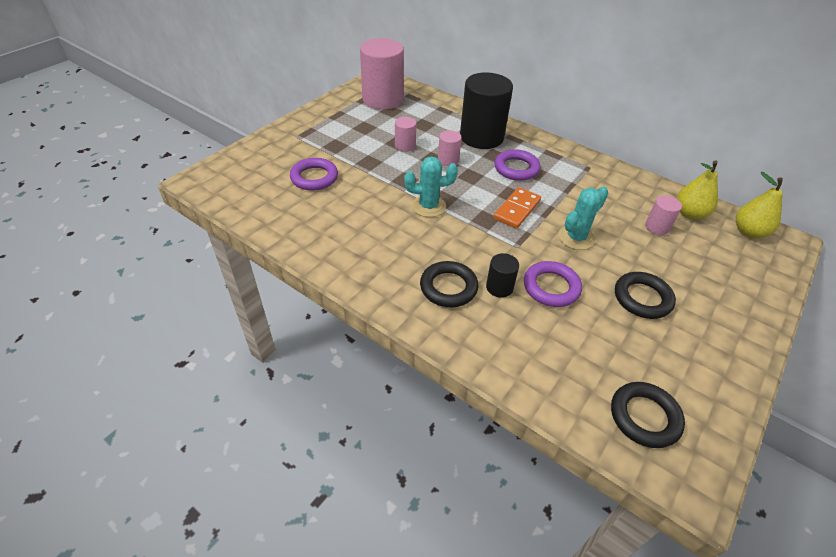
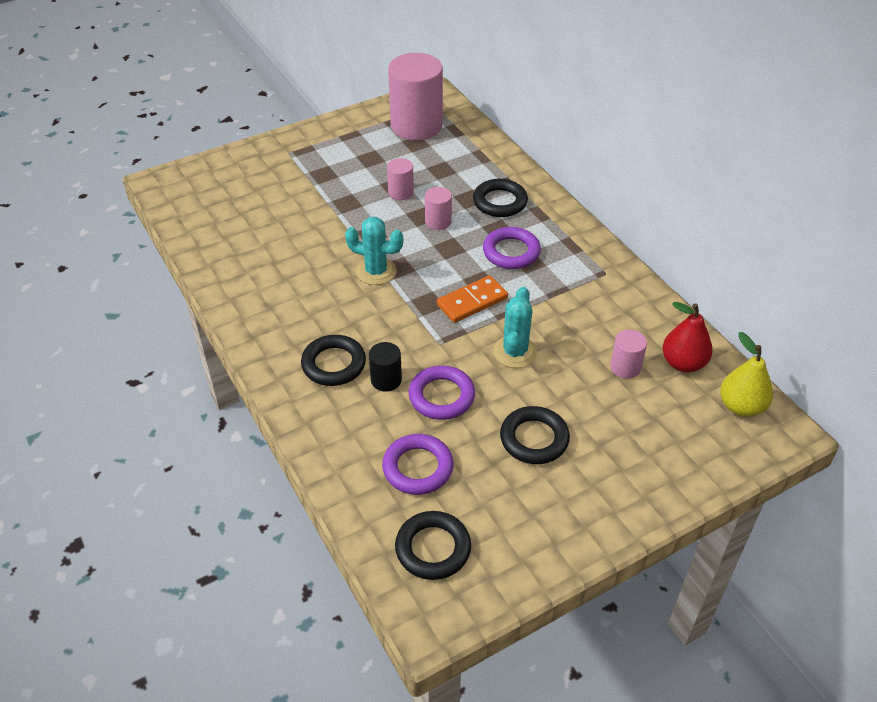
camera: 25 degrees right, 0 degrees up
purple ring [290,158,338,191] -> purple ring moved to [382,434,453,495]
black cylinder [460,72,513,149] -> black ring [473,179,528,217]
turquoise cactus [558,186,608,250] -> turquoise cactus turned 60 degrees counterclockwise [493,287,537,368]
yellow pear [676,161,718,219] -> red pear [663,302,713,372]

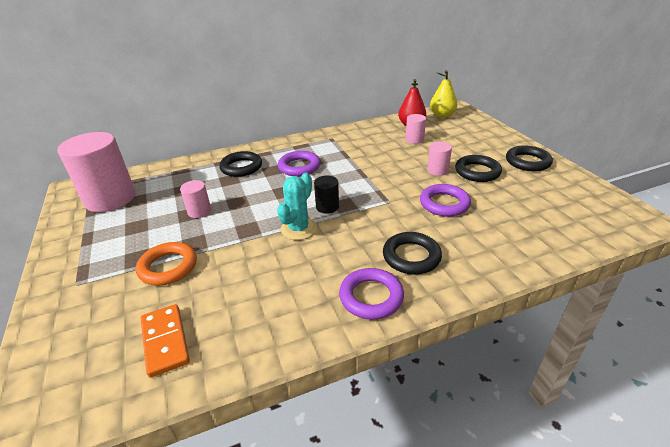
camera: 80 degrees left, 10 degrees down
black cylinder [369,342,402,392] -> black cylinder moved to [314,175,339,214]
purple ring [382,434,453,495] -> purple ring moved to [339,268,404,320]
black ring [395,511,471,580] -> black ring moved to [506,145,553,171]
pink cylinder [425,187,452,230] -> pink cylinder moved to [427,142,452,176]
orange domino [437,275,508,323] -> orange domino moved to [141,304,190,378]
turquoise cactus [493,287,537,368] -> none
none -> orange ring [136,242,197,286]

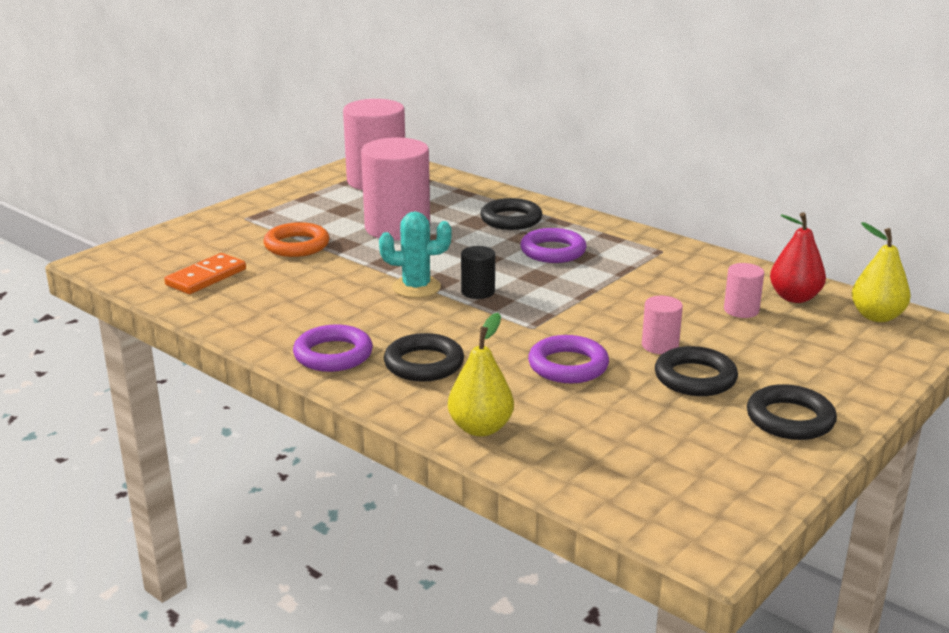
camera: 60 degrees right, 10 degrees down
pink cylinder [180,180,211,218] -> pink cylinder [361,137,430,240], size x2.19
none -> yellow pear [448,313,514,437]

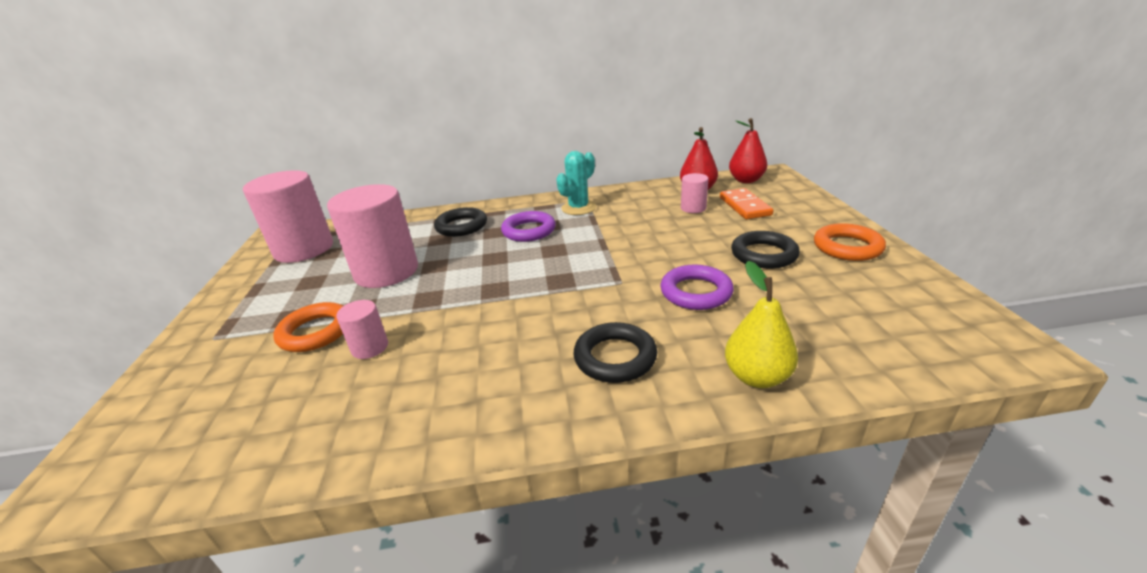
camera: 45 degrees left, 5 degrees up
orange domino [164,253,246,294] -> orange domino moved to [720,188,774,219]
purple ring [293,325,373,372] -> none
turquoise cactus [379,212,451,298] -> turquoise cactus moved to [556,151,596,215]
black cylinder [461,246,495,299] -> none
pink cylinder [642,296,683,354] -> pink cylinder moved to [336,300,388,359]
black ring [747,384,837,440] -> orange ring [814,223,886,261]
yellow pear [852,222,911,322] -> red pear [729,118,767,183]

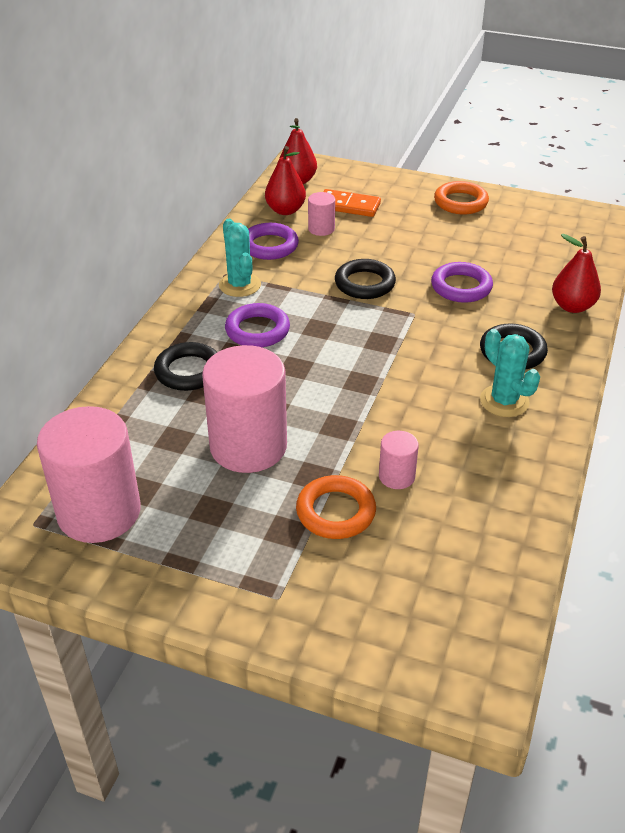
camera: 65 degrees left, 10 degrees up
yellow pear [725,261,798,388] -> red pear [552,234,601,313]
black ring [731,231,800,269] -> black ring moved to [335,259,396,299]
none -> purple ring [248,223,299,260]
none -> turquoise cactus [480,329,540,417]

